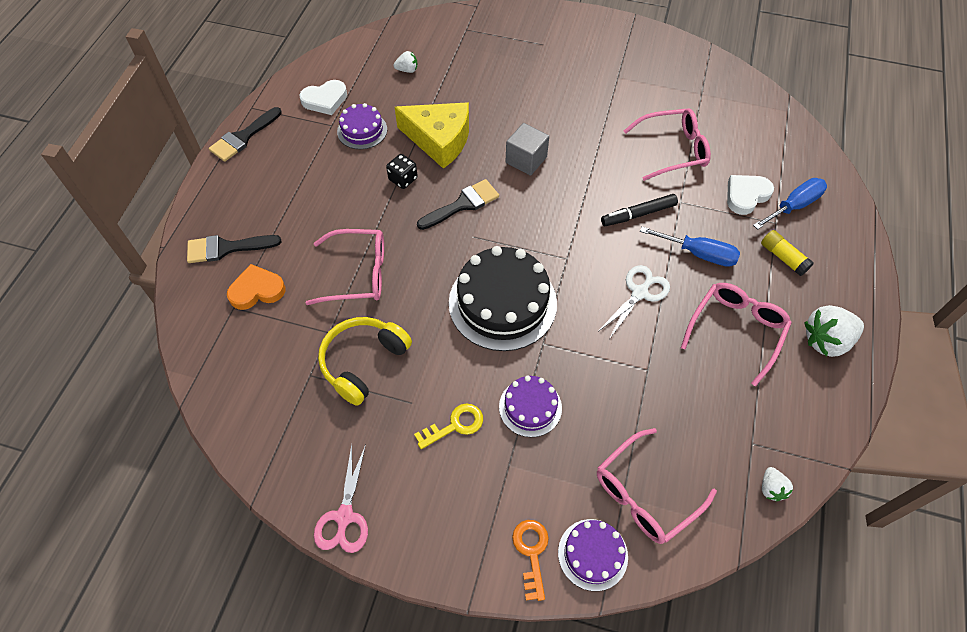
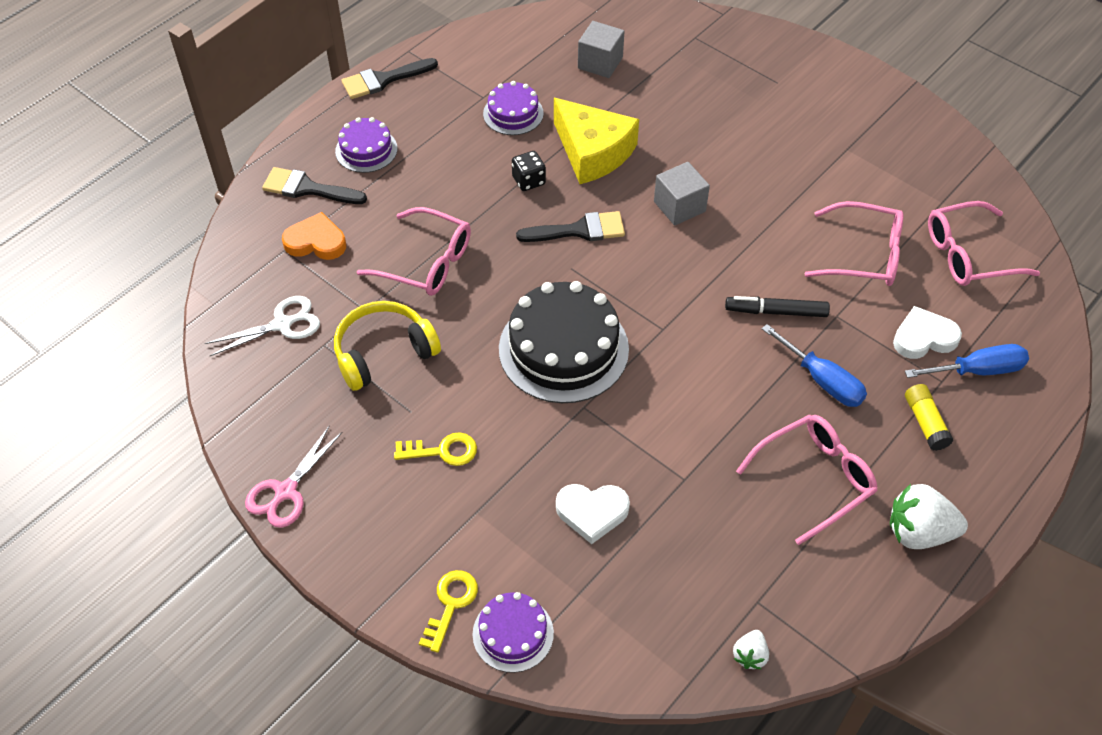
camera: 25 degrees right, 5 degrees down
white heart [299,80,347,115] -> white heart moved to [556,484,630,544]
white strawberry [393,51,417,73] -> grey cube [578,21,624,78]
purple cake [499,376,562,437] -> purple cake moved to [335,117,397,173]
orange key [512,520,549,601] -> yellow key [419,570,478,653]
pink glasses [597,428,717,544] -> pink glasses moved to [928,201,1040,286]
white scissors [599,265,670,339] -> white scissors moved to [205,296,320,356]

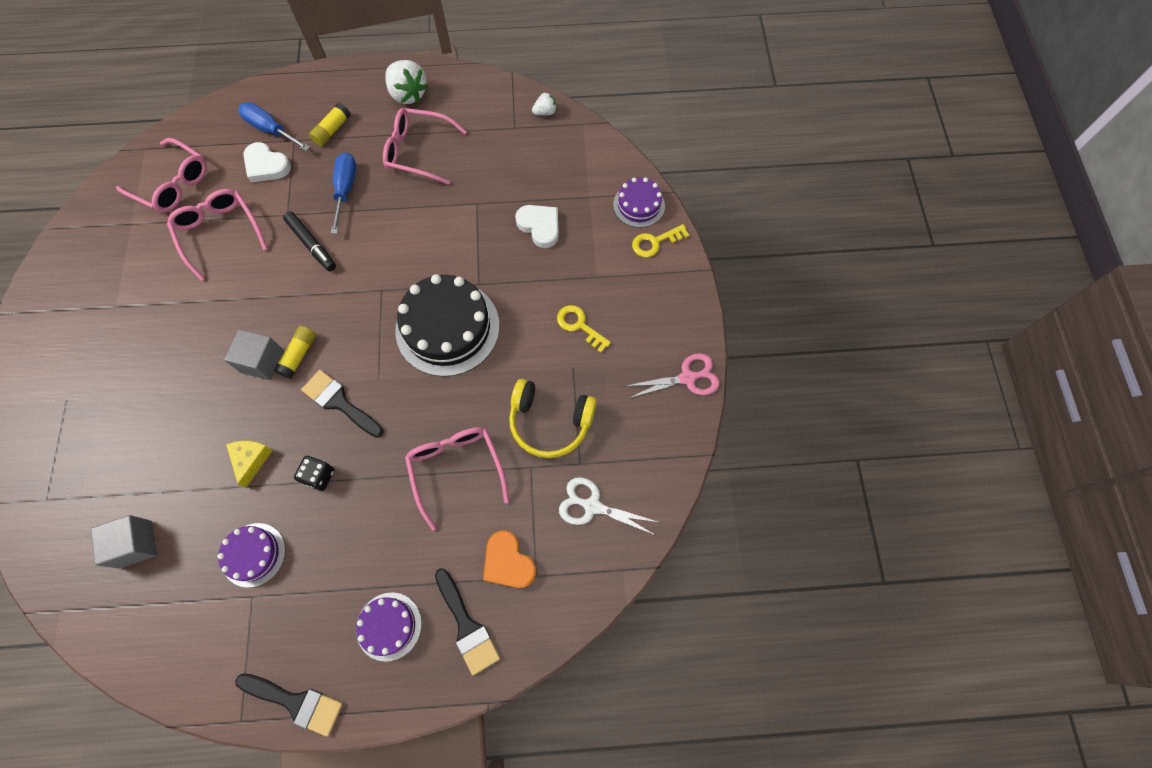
camera: 135 degrees left, 15 degrees up
yellow cheese [554,98,639,184] -> yellow cheese [226,441,273,488], size x0.51
none -> yellow glue stick [274,326,316,379]

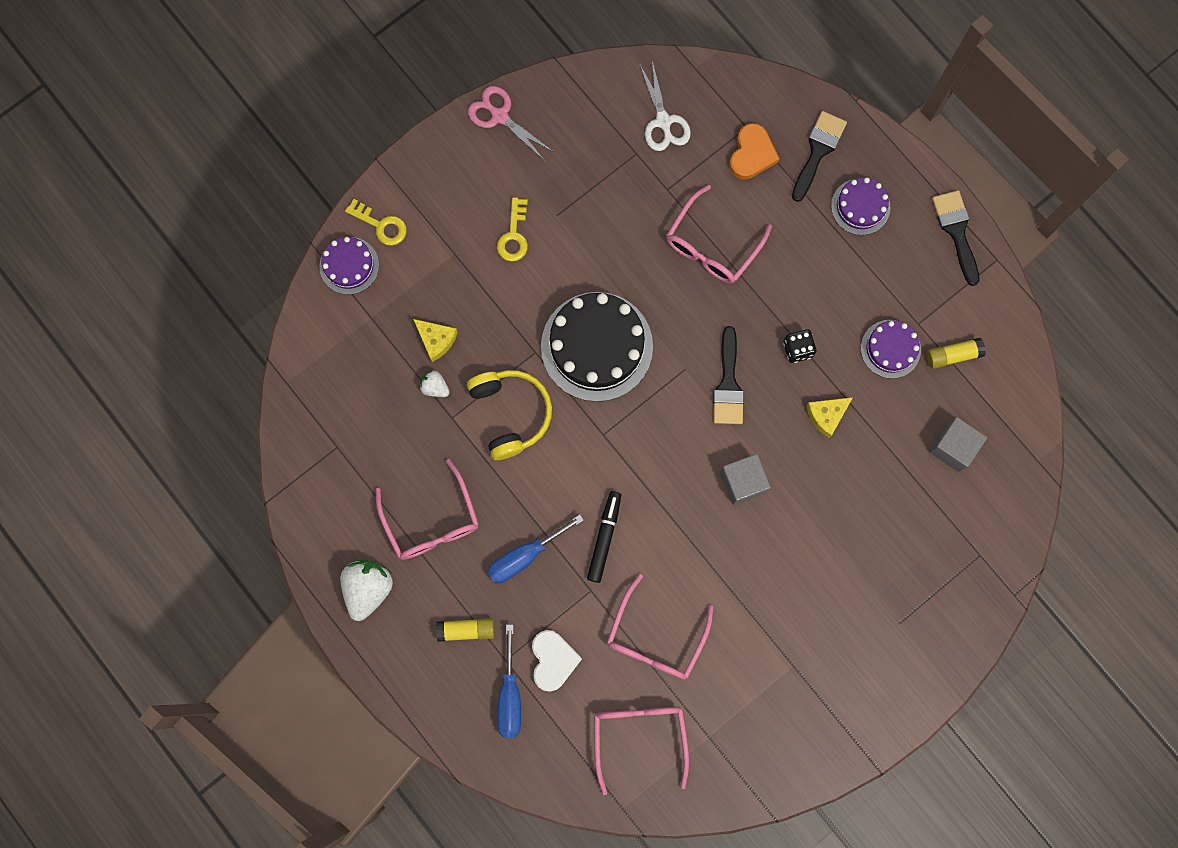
camera: 125 degrees left, 10 degrees up
yellow glue stick [274,326,316,379] -> yellow glue stick moved to [926,338,986,369]
yellow headphones [509,379,597,458] -> yellow headphones moved to [467,370,552,460]
white heart [515,205,559,248] -> yellow cheese [413,319,458,362]
white strawberry [532,92,557,115] -> white strawberry moved to [419,371,450,397]

